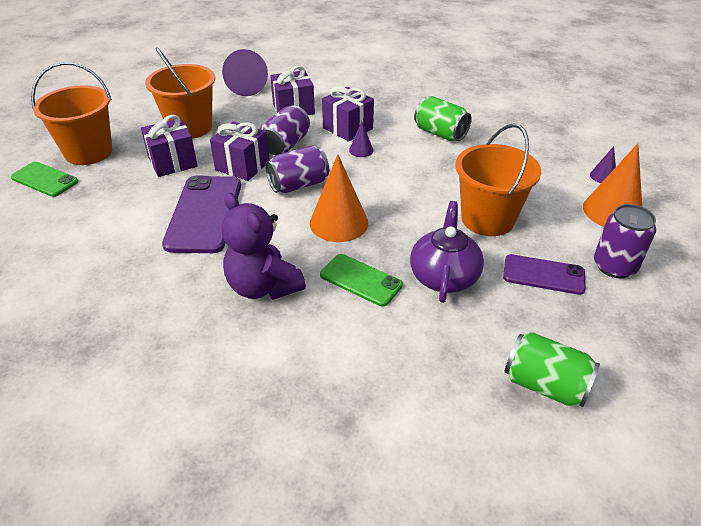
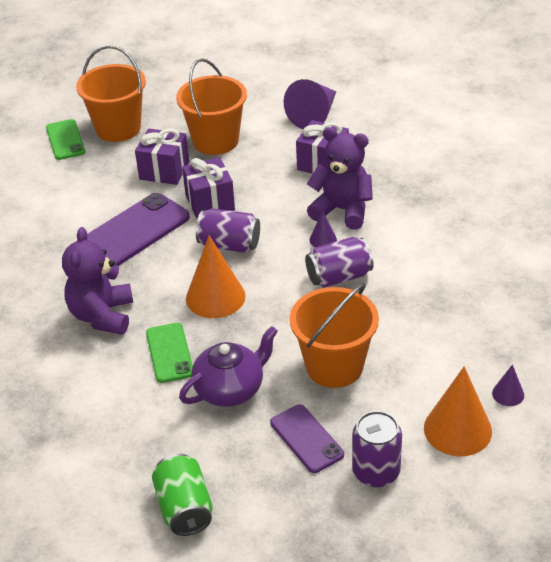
camera: 45 degrees right, 0 degrees up
purple can [260,105,310,155] -> purple can moved to [305,237,374,288]
purple gift [322,86,374,142] -> purple teddy bear [307,127,373,230]
green can [414,96,472,141] -> none

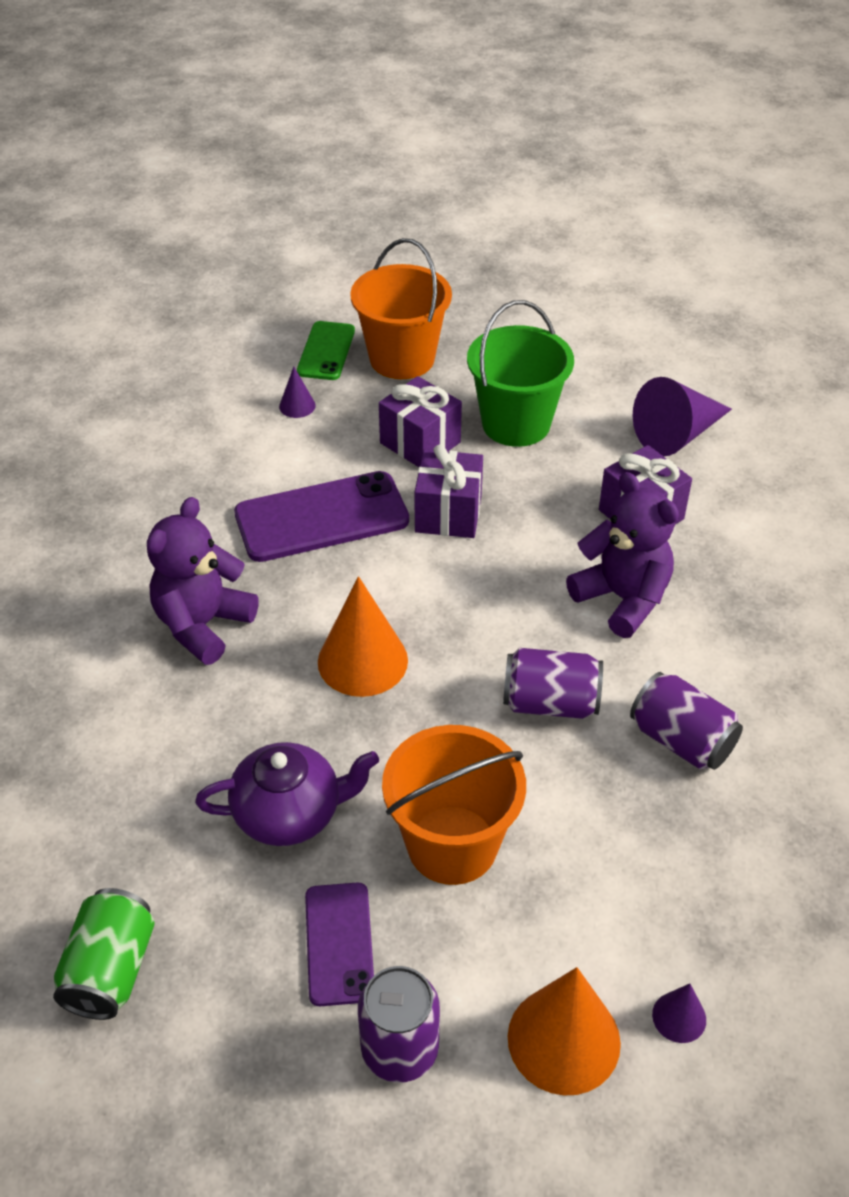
camera: 25 degrees right, 5 degrees up
green phone [146,323,193,383] -> none
orange bucket [176,58,247,155] -> green bucket [467,300,574,447]
purple can [196,208,260,253] -> purple can moved to [630,672,743,770]
purple cone [309,211,337,247] -> purple cone moved to [279,367,316,418]

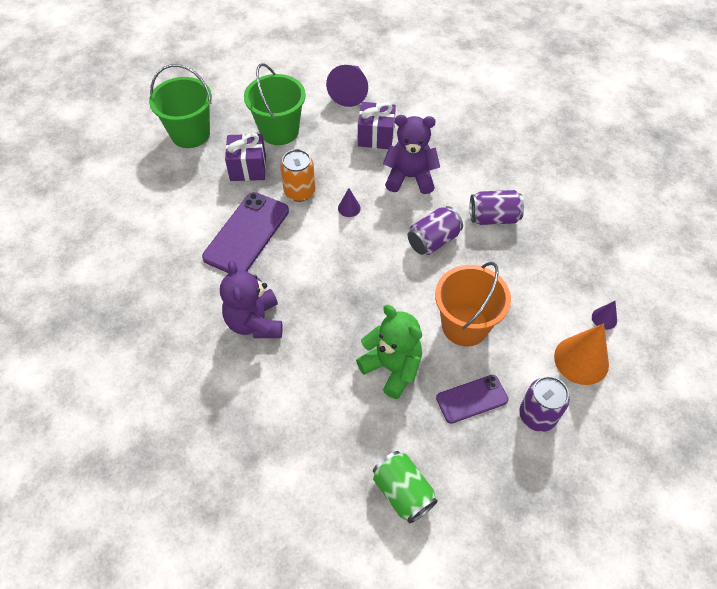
camera: 45 degrees left, 10 degrees up
purple teapot [195,742,379,846] -> green teddy bear [356,305,422,399]
purple cone [279,367,316,418] -> purple cone moved to [338,188,361,217]
green phone [297,321,355,380] -> none
purple phone [305,882,374,1006] -> purple phone turned 60 degrees counterclockwise [436,375,509,424]
orange cone [318,576,408,697] -> none
orange bucket [350,238,452,379] -> green bucket [149,64,212,148]
purple gift [414,444,483,538] -> orange can [280,149,316,202]

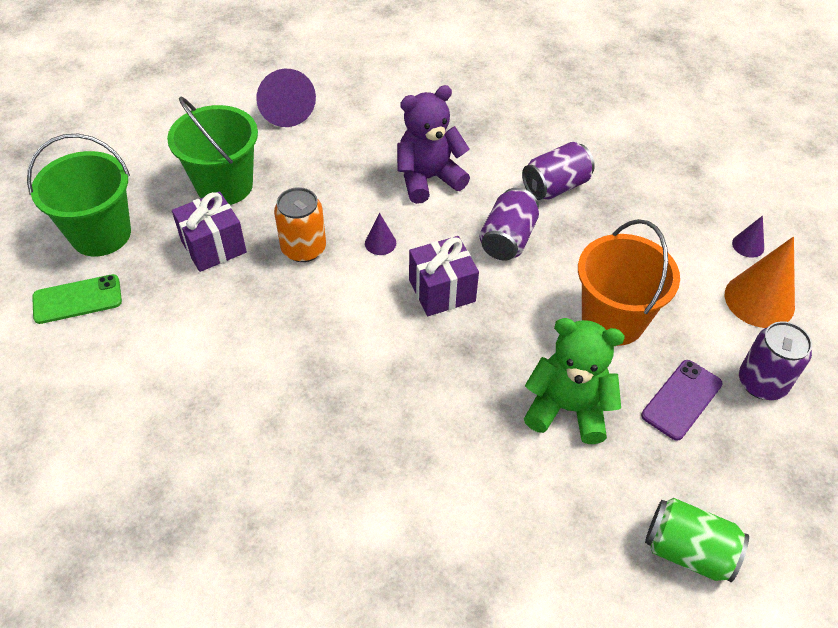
camera: 30 degrees left, 5 degrees down
purple phone [202,192,289,273] -> none
purple teddy bear [220,260,283,338] -> none
purple gift [358,102,396,149] -> purple gift moved to [409,236,479,316]
none -> green phone [32,274,122,324]

